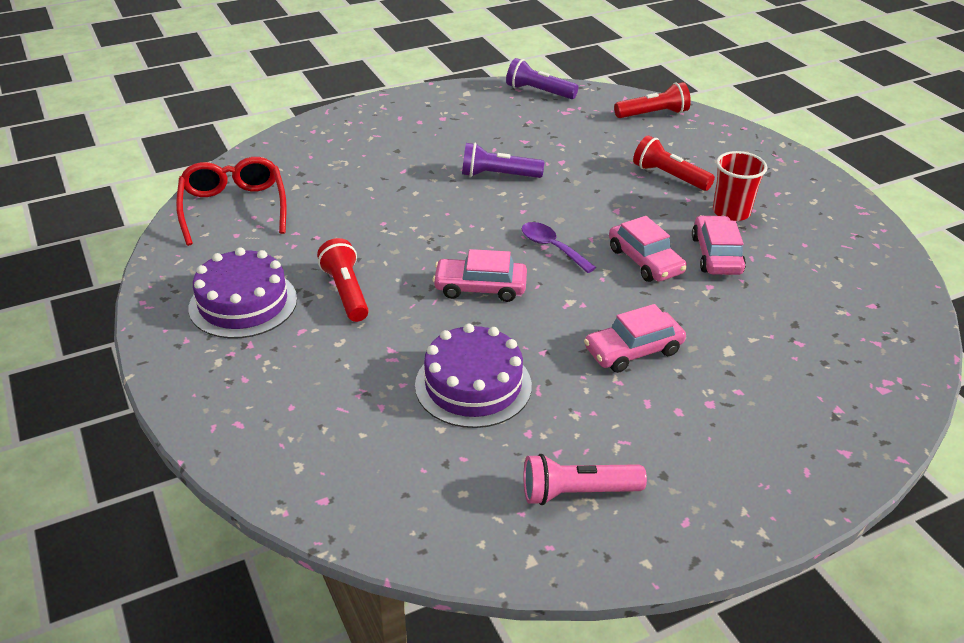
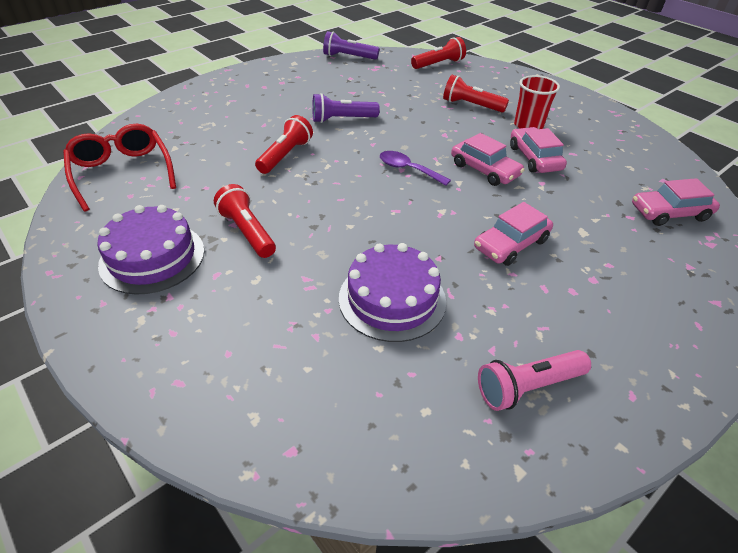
camera: 15 degrees left, 5 degrees up
pink car [433,249,527,302] -> pink car moved to [632,178,720,226]
none -> red flashlight [255,115,313,174]

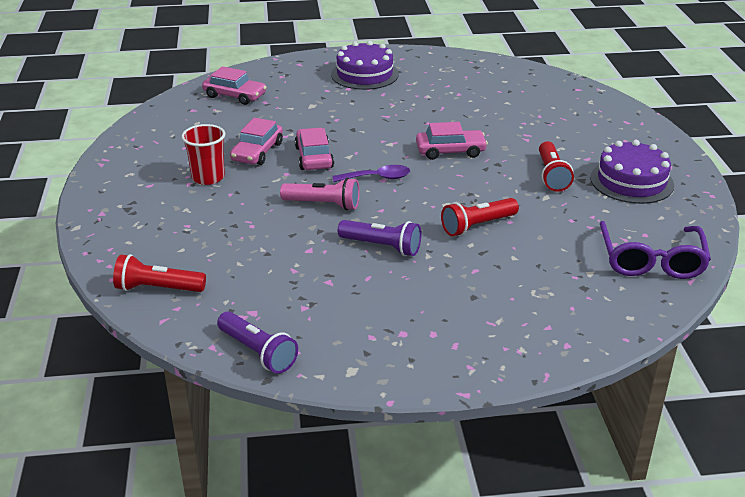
camera: 145 degrees left, 10 degrees down
red glasses [63,124,176,212] -> purple glasses [600,221,711,279]
purple cake [339,243,446,342] -> purple cake moved to [331,41,399,90]
purple spoon [380,151,451,186] -> purple spoon turned 75 degrees counterclockwise [332,165,410,182]
red flashlight [443,75,509,113] -> none
pink car [474,202,553,266] -> pink car moved to [416,122,488,160]
pink flashlight [478,350,591,411] -> pink flashlight moved to [280,177,360,210]

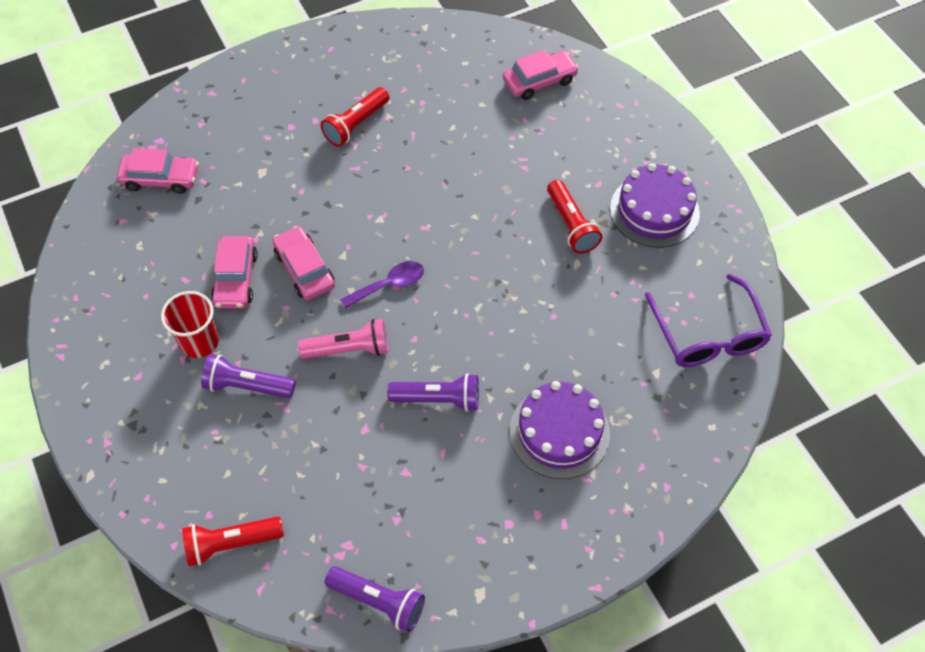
camera: 20 degrees left, 25 degrees up
purple cake [331,41,399,90] -> purple cake moved to [510,381,610,479]
pink car [416,122,488,160] -> pink car moved to [503,50,579,100]
red flashlight [441,198,519,236] -> red flashlight moved to [321,87,389,147]
none -> purple flashlight [201,354,296,398]

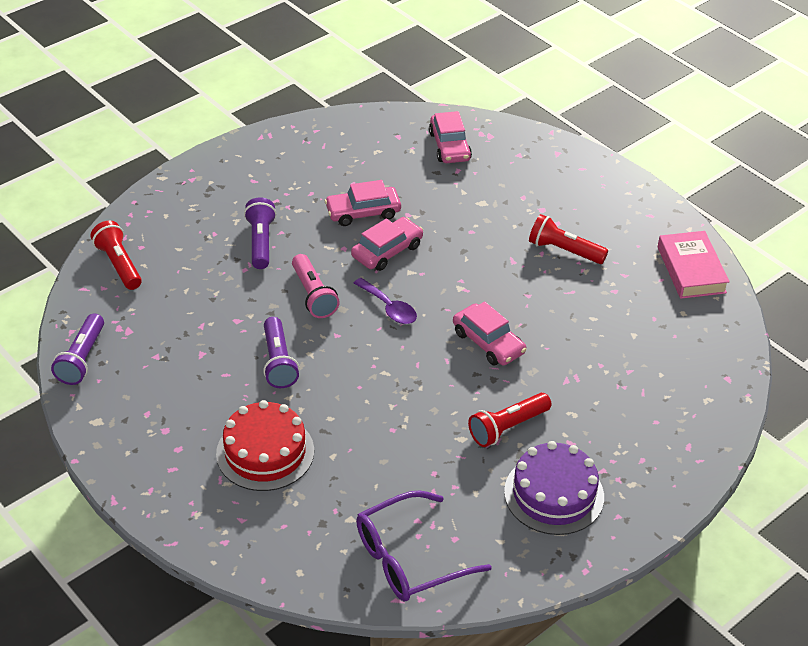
camera: 75 degrees right, 15 degrees down
red cup [161,291,219,358] -> none
pink car [503,50,579,100] -> pink car moved to [453,301,526,366]
purple cake [510,381,610,479] -> red cake [216,400,314,491]
none -> pink book [658,231,730,299]

